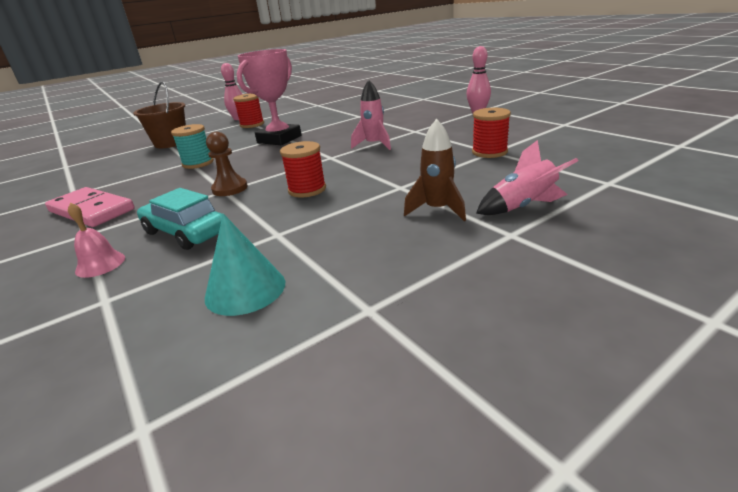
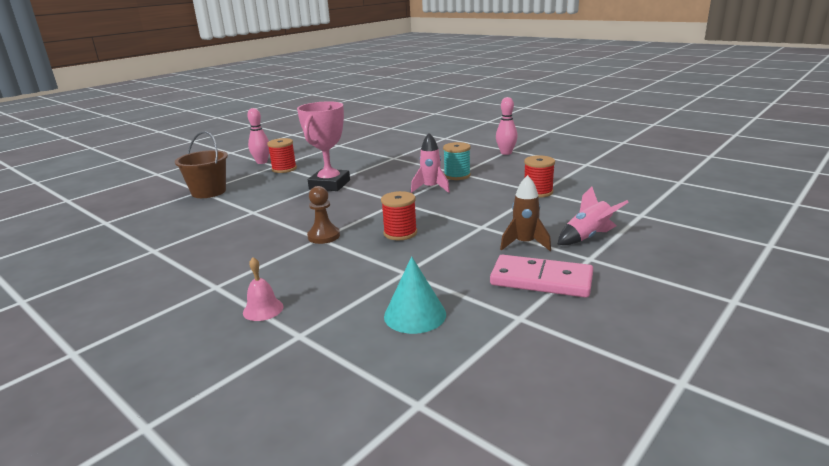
camera: 15 degrees left, 5 degrees down
pink domino [45,187,135,227] -> pink domino moved to [490,255,593,298]
turquoise car [137,188,223,250] -> none
turquoise spool [171,124,214,169] -> turquoise spool moved to [443,142,471,180]

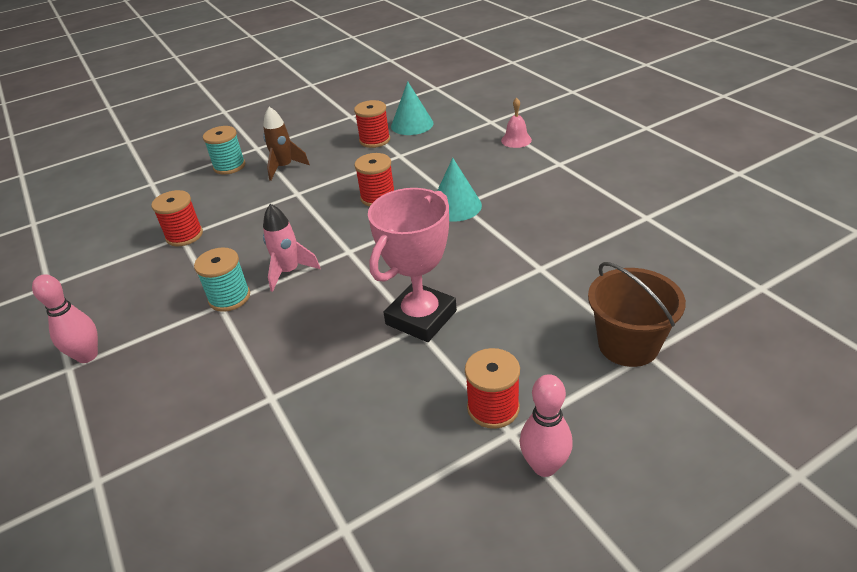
camera: 160 degrees left, 15 degrees up
brown pawn [307,186,340,244] -> turquoise cone [437,158,482,222]
pink domino [490,255,593,298] -> none
pink rocket [558,186,628,245] -> turquoise spool [203,126,245,175]
none -> red spool [354,100,390,148]

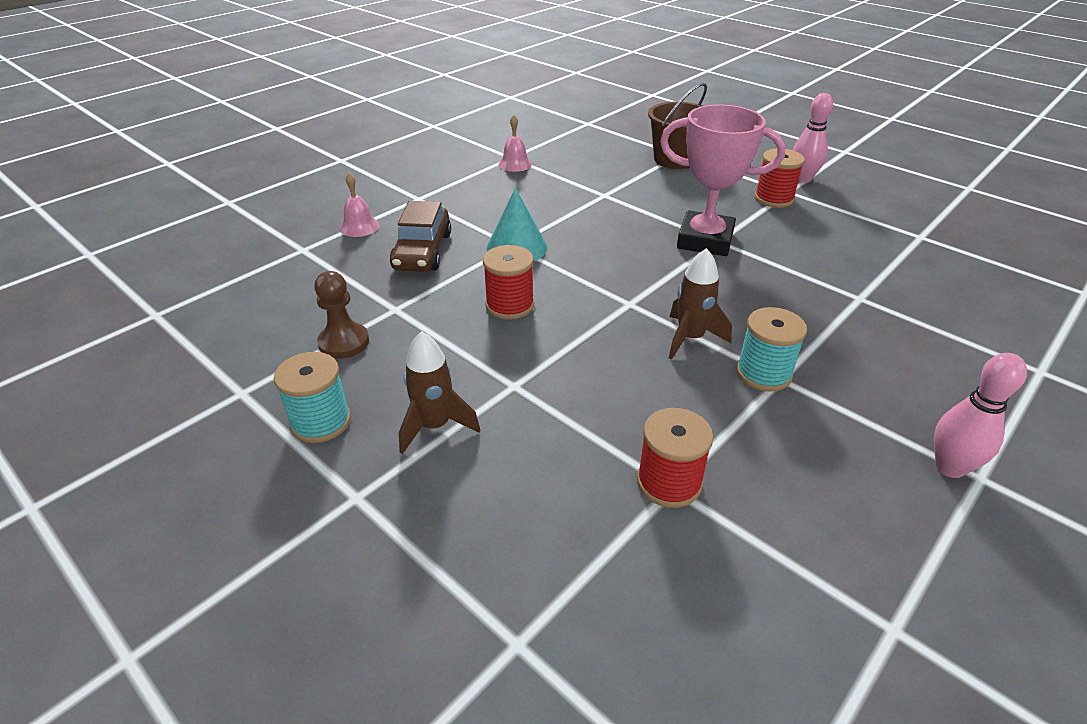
camera: 110 degrees left, 0 degrees up
turquoise spool [203,126,245,175] -> turquoise spool moved to [274,352,351,443]
pink rocket [263,204,320,292] -> brown rocket [669,248,732,359]
red spool [354,100,390,148] -> brown pawn [314,271,369,359]
turquoise cone [391,81,434,135] -> none
none -> brown car [390,201,451,272]
none -> pink bell [499,115,532,172]

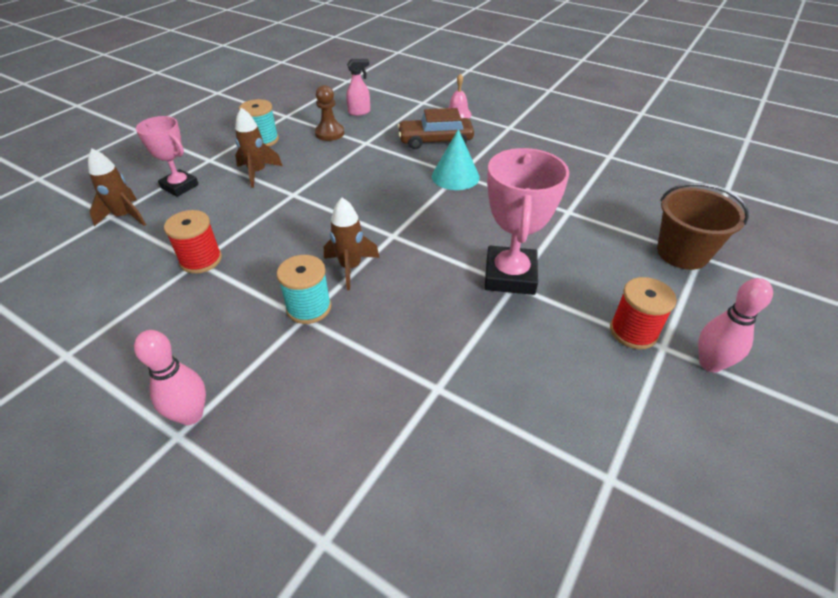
camera: 80 degrees right, 5 degrees up
red spool [483,245,534,319] -> none
pink bell [499,115,532,172] -> none
none -> brown rocket [88,149,146,226]
none -> pink trophy [136,116,199,197]
none -> pink spray bottle [346,59,370,116]

